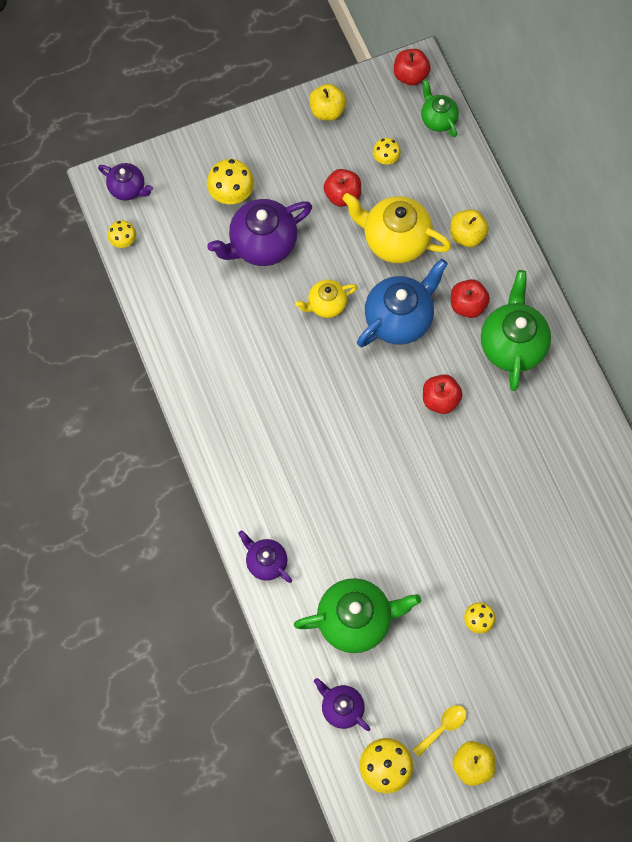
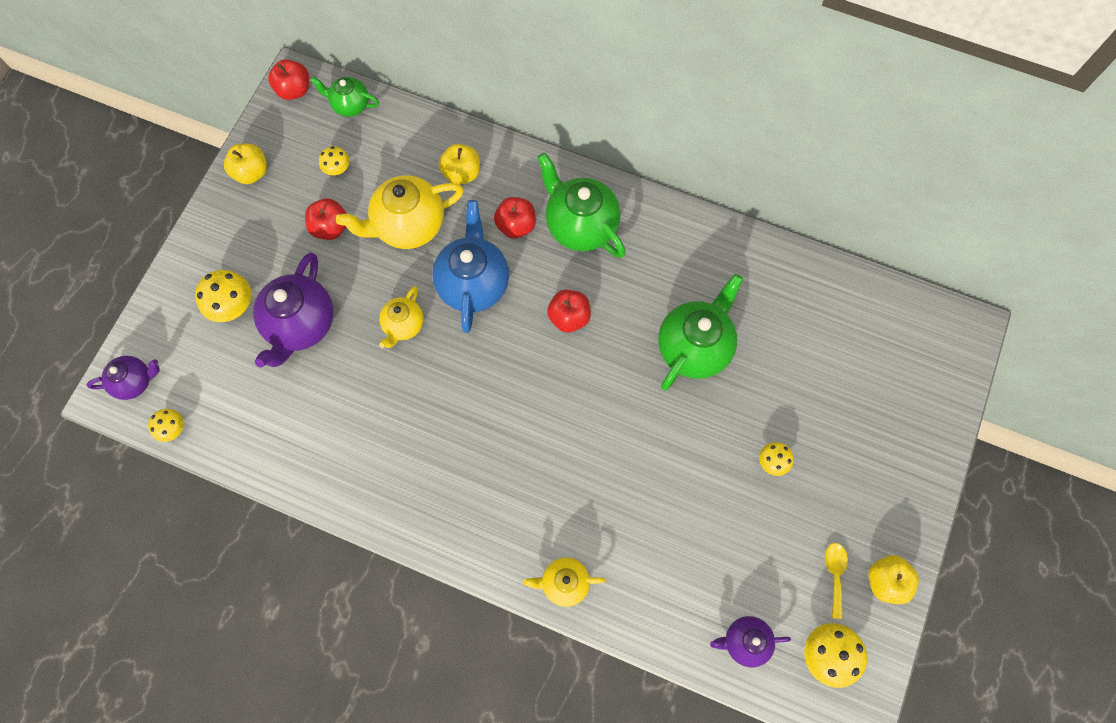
camera: 45 degrees left, 0 degrees up
purple teapot [238,531,292,583] -> yellow teapot [523,557,606,607]
green teapot [294,578,421,653] -> green teapot moved to [658,274,743,390]

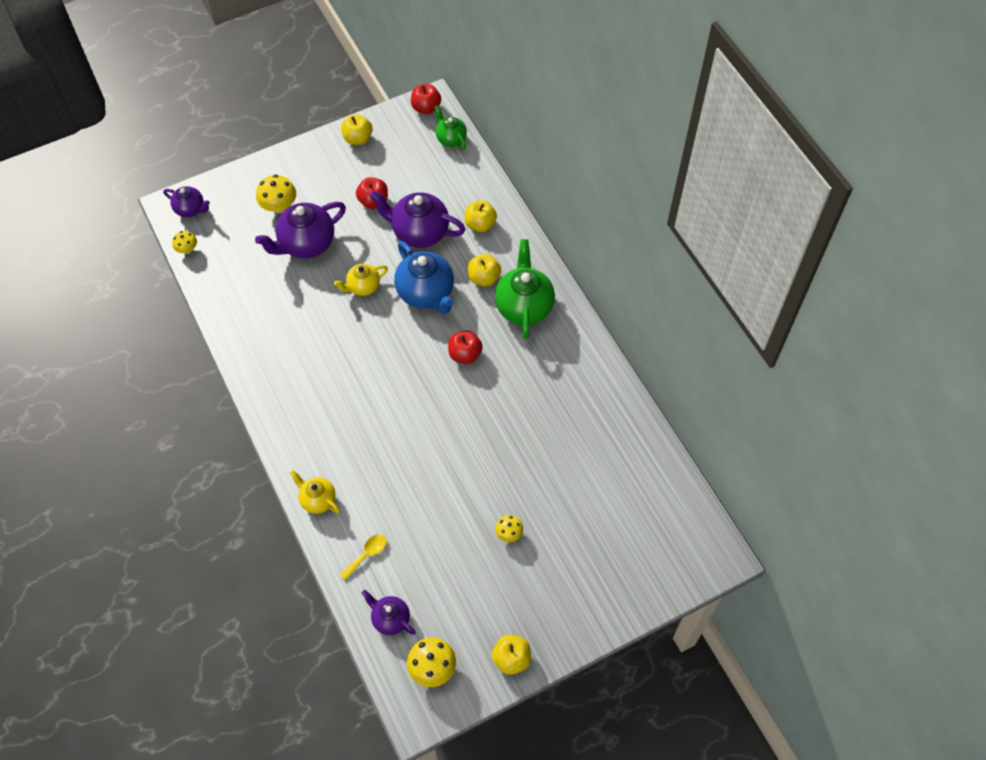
camera: 40 degrees right, 10 degrees down
yellow mushroom [319,146,350,175] -> none
yellow teapot [336,175,464,249] -> purple teapot [370,190,466,248]
blue teapot [432,200,509,333] -> blue teapot turned 105 degrees clockwise [394,241,454,314]
red apple [494,197,536,239] -> yellow apple [468,254,501,287]
green teapot [658,274,743,390] -> none
yellow spoon [825,543,848,619] -> yellow spoon moved to [340,534,387,580]

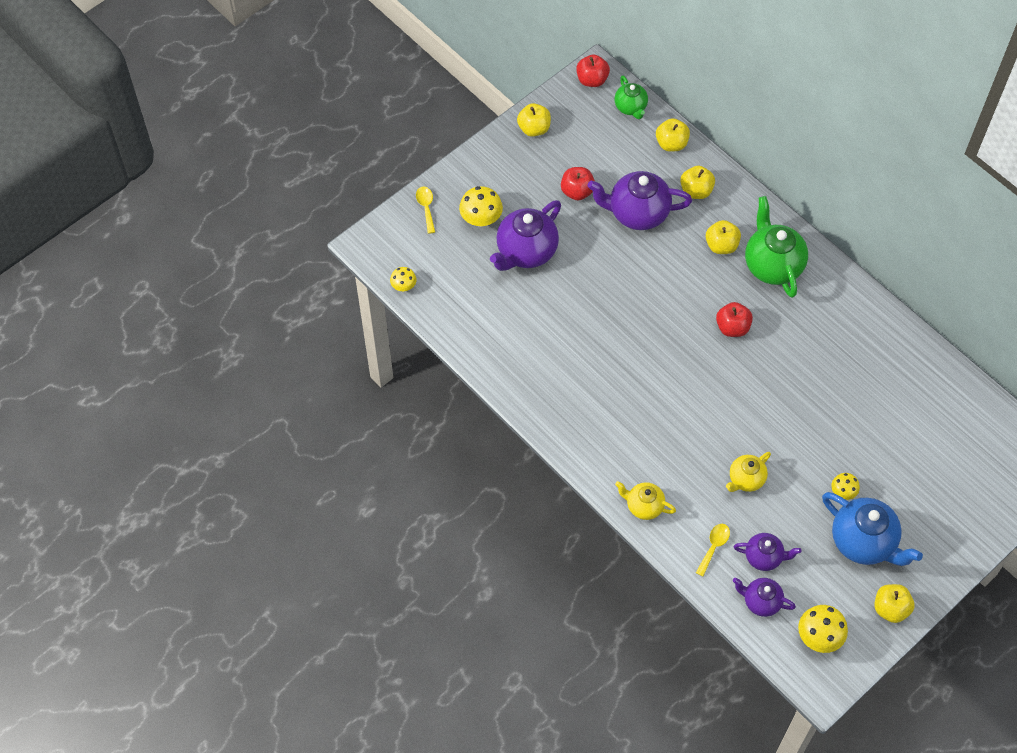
camera: 15 degrees left, 0 degrees up
purple teapot [163,186,210,217] -> purple teapot moved to [734,533,802,571]
yellow teapot [334,264,388,296] -> yellow teapot moved to [726,452,771,492]
blue teapot [394,241,454,314] -> blue teapot moved to [822,492,923,566]
green teapot [435,105,467,149] -> green teapot turned 150 degrees counterclockwise [615,75,648,119]
none -> yellow spoon [416,187,435,234]
none -> yellow apple [656,118,690,152]

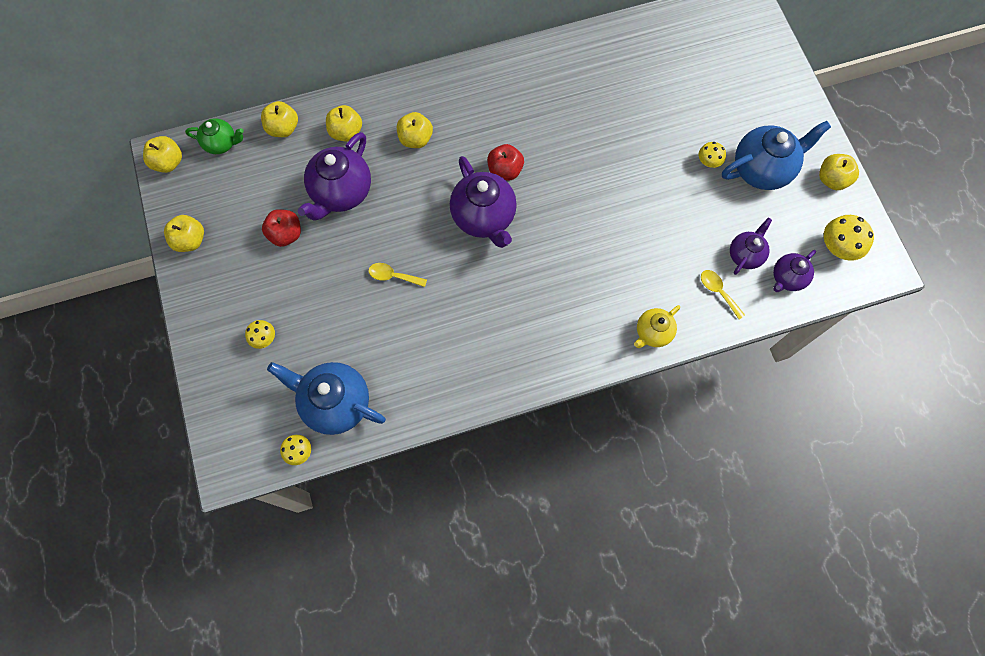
camera: 65 degrees left, 10 degrees up
yellow spoon [416,187,435,234] -> yellow spoon moved to [369,263,427,287]
yellow mushroom [459,186,503,227] -> yellow mushroom [245,320,275,349], size x0.60
purple teapot [490,200,561,271] -> purple teapot moved to [450,156,517,248]
red apple [576,55,610,87] -> yellow apple [143,136,182,173]
yellow teapot [726,452,771,492] -> none
green teapot [745,196,808,298] -> none
none -> blue teapot [267,362,386,435]

